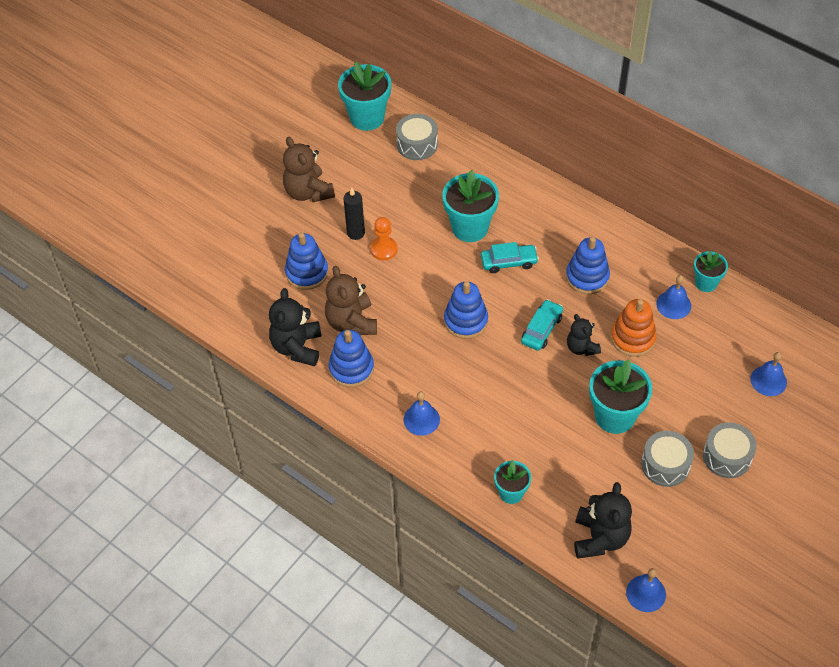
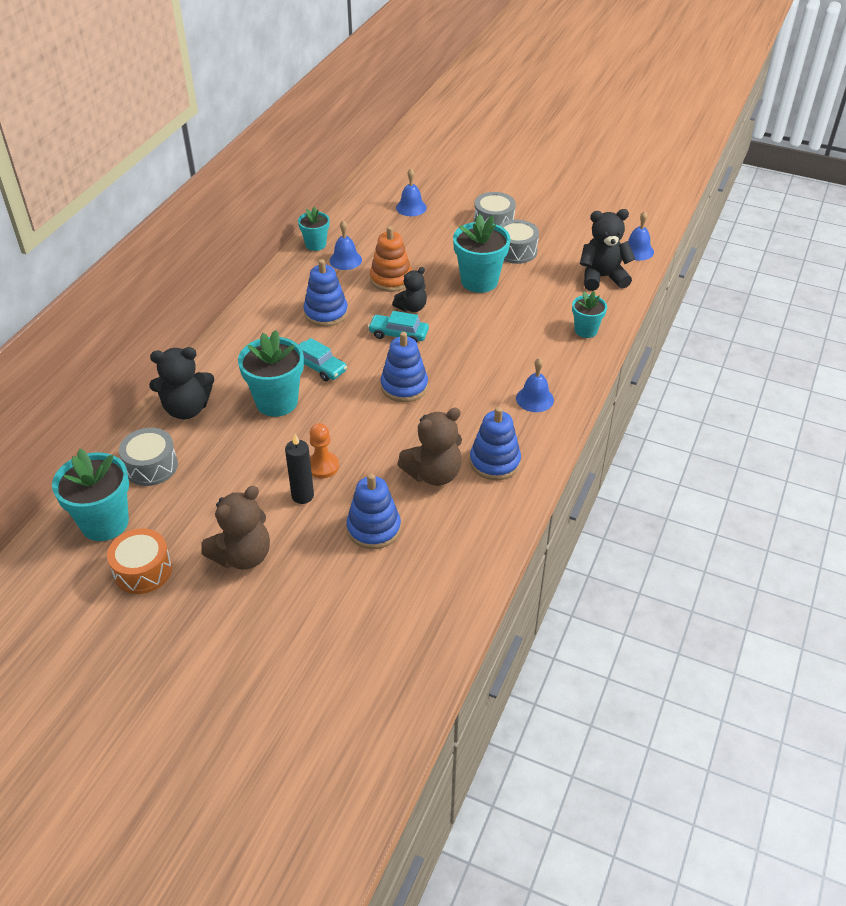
camera: 105 degrees left, 10 degrees down
black teddy bear [269,288,322,366] -> black teddy bear moved to [149,347,214,419]
turquoise car [481,242,539,273] -> turquoise car turned 150 degrees clockwise [298,338,347,381]
none -> orange drum [107,528,172,594]

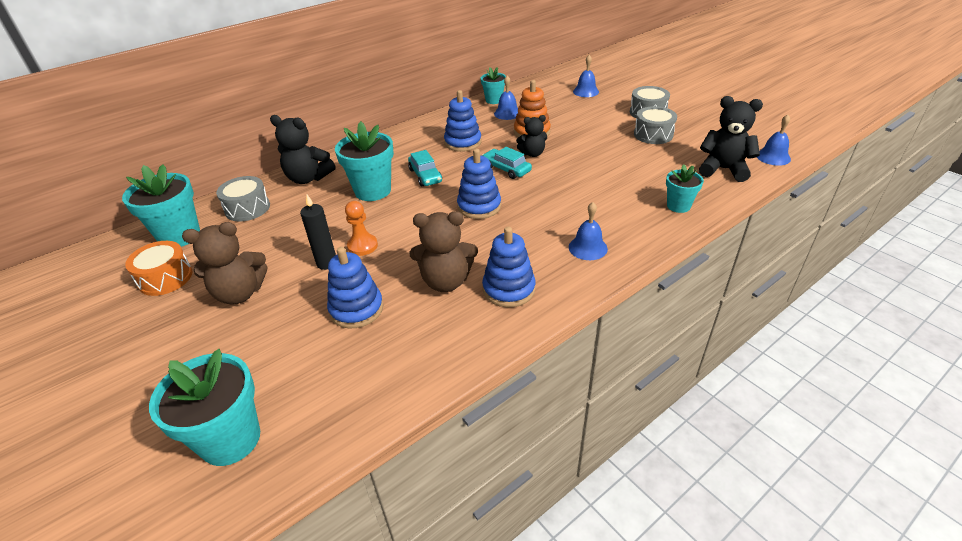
camera: 30 degrees right, 5 degrees down
turquoise flower pot [453,214,510,293] -> turquoise flower pot moved to [149,349,260,466]

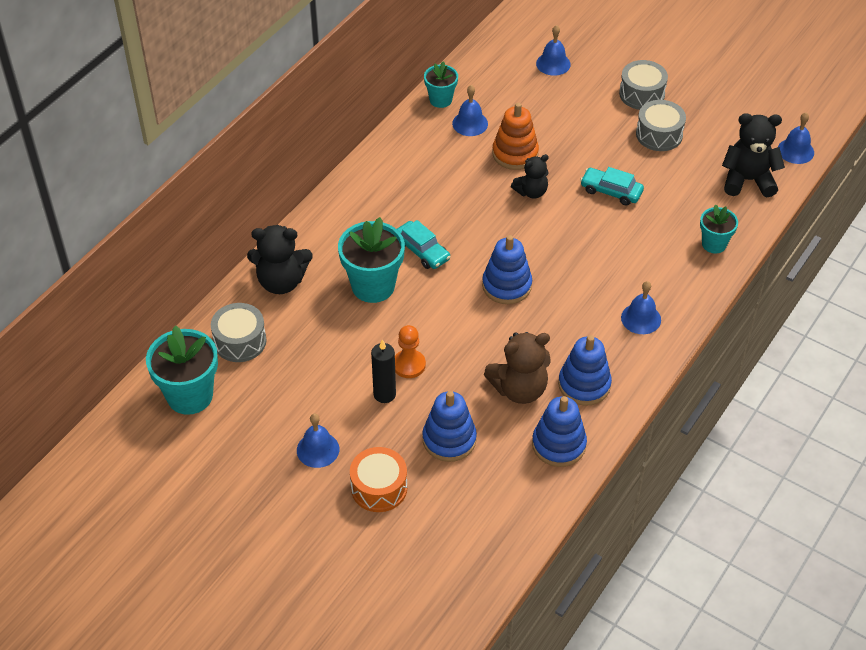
camera: 20 degrees left, 10 degrees up
orange drum [125,241,192,296] -> orange drum moved to [350,447,407,512]
turquoise flower pot [149,349,260,466] -> none
brown teddy bear [182,222,267,305] -> blue bell [297,414,339,468]
blue stacking toy [444,90,481,152] -> blue stacking toy moved to [532,396,587,467]
turquoise car [482,147,532,179] -> turquoise car moved to [580,167,644,206]

